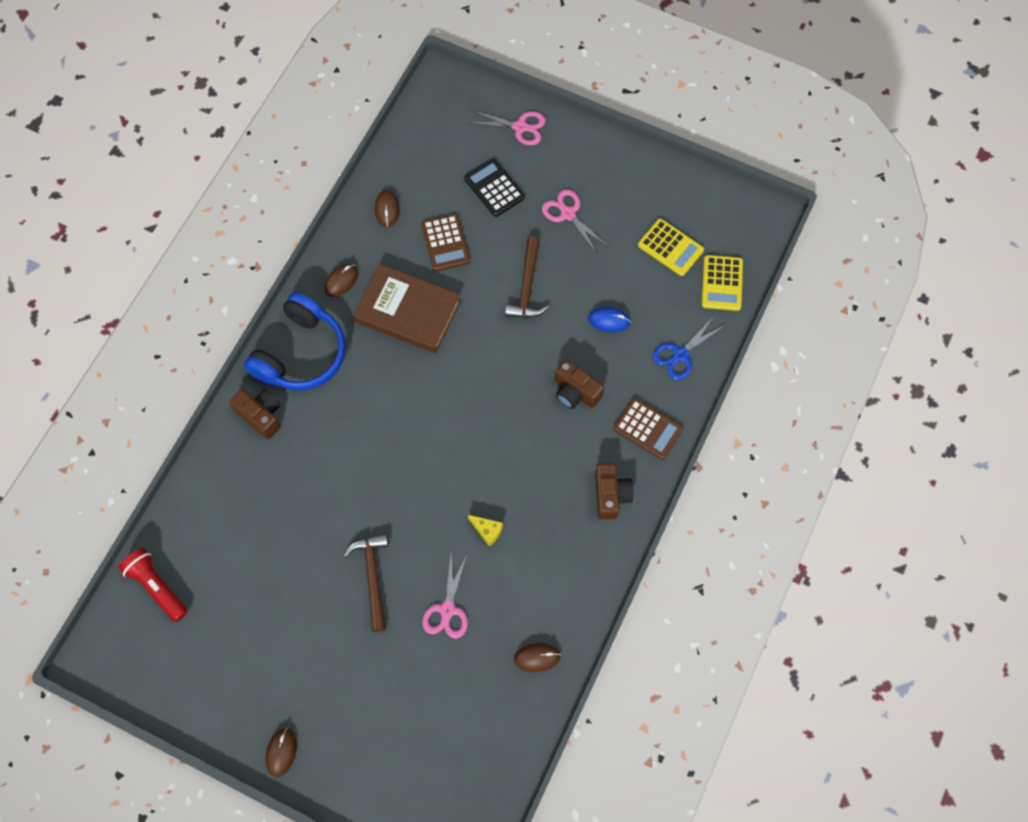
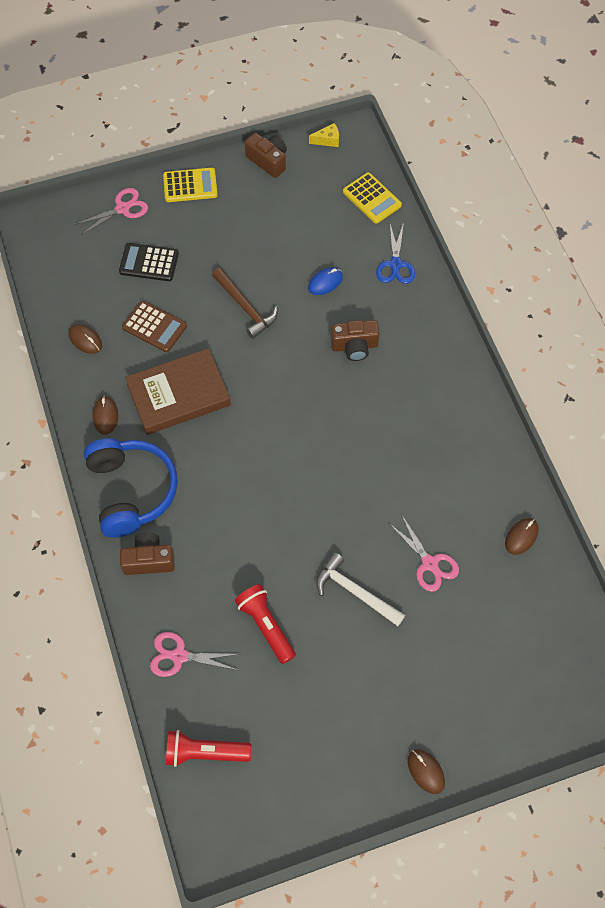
camera: 45 degrees left, 5 degrees down
brown hammer [344,533,388,632] -> white hammer [316,552,405,626]
yellow cheese [468,515,503,547] -> yellow cheese moved to [309,123,339,147]
pink scissors [542,189,609,254] -> pink scissors moved to [150,632,239,677]
brown camera [595,463,634,519] -> brown camera moved to [245,133,287,178]
brown calculator [613,398,683,460] -> none
yellow calculator [638,219,704,276] -> yellow calculator moved to [163,168,218,202]
none -> red flashlight [235,584,296,664]

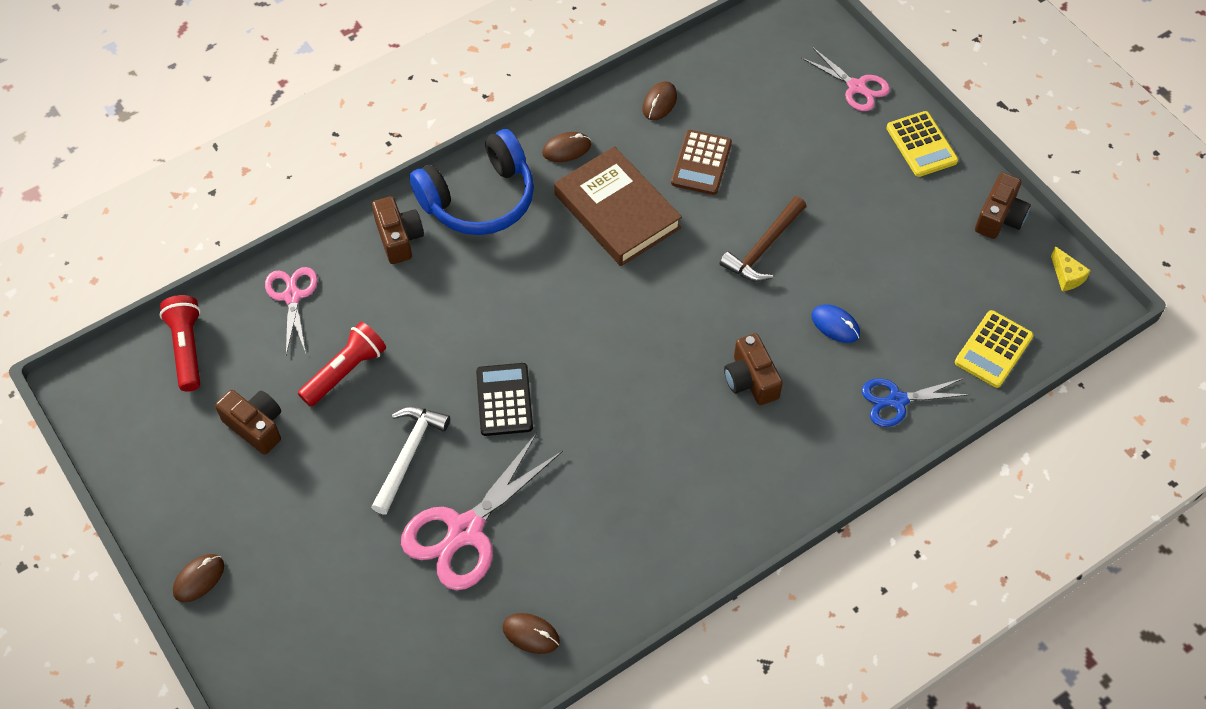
camera: 75 degrees right, 5 degrees down
black calculator [119,243,179,281] -> black calculator moved to [476,363,533,436]
pink scissors [389,514,459,592] -> pink scissors [401,433,563,590], size x1.68
none -> brown camera [215,390,281,455]

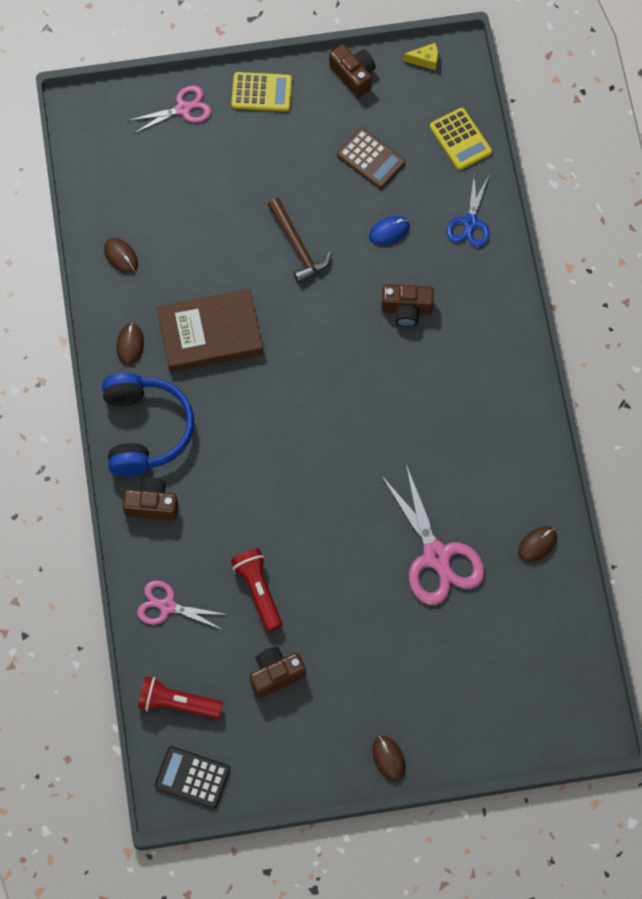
camera: 65 degrees left, 10 degrees up
white hammer [371,407,450,515] -> none
black calculator [476,363,533,436] -> black calculator moved to [155,746,230,808]
brown calculator [671,130,732,195] -> brown calculator moved to [337,128,405,189]

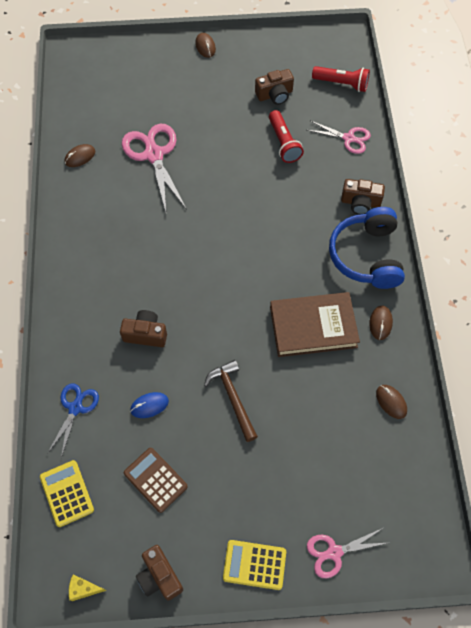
camera: 175 degrees left, 5 degrees down
black calculator [155,746,230,808] -> none

